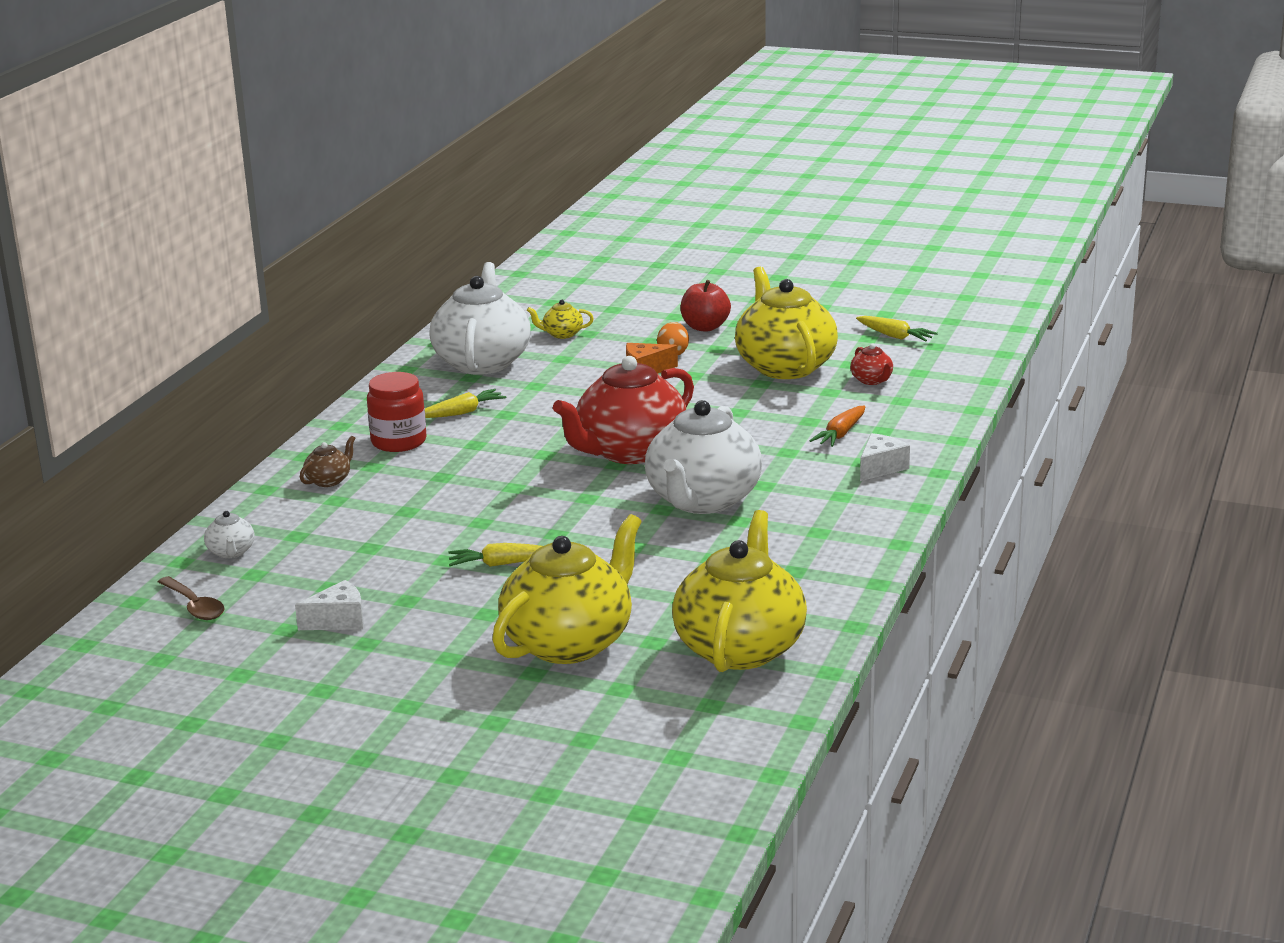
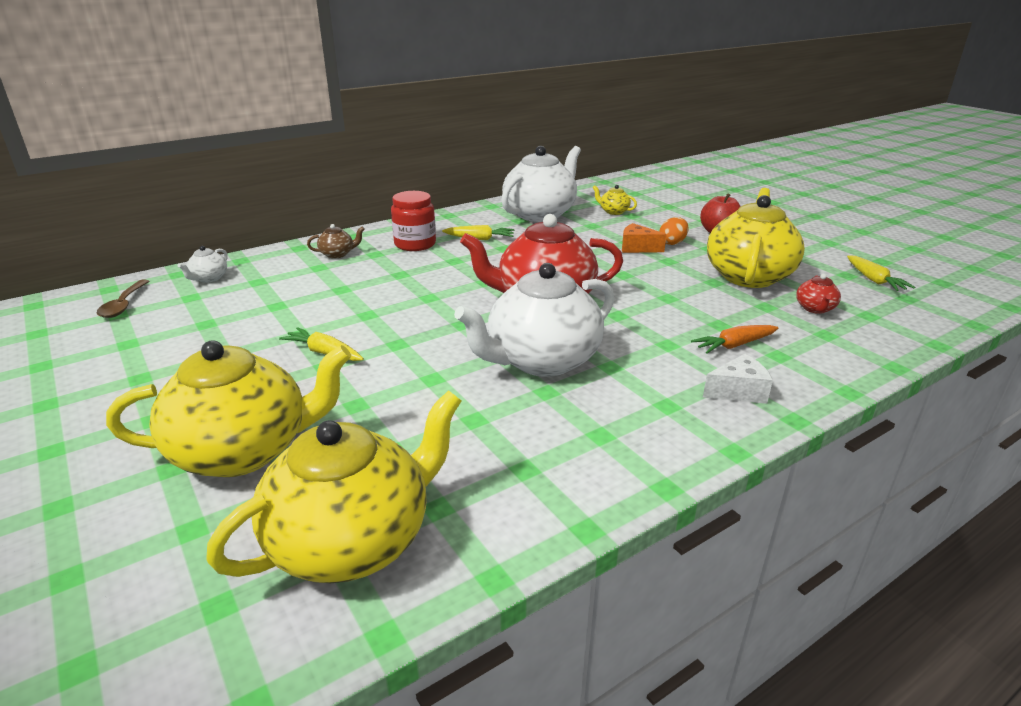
camera: 35 degrees right, 5 degrees up
white cheese [295,580,364,630] -> none

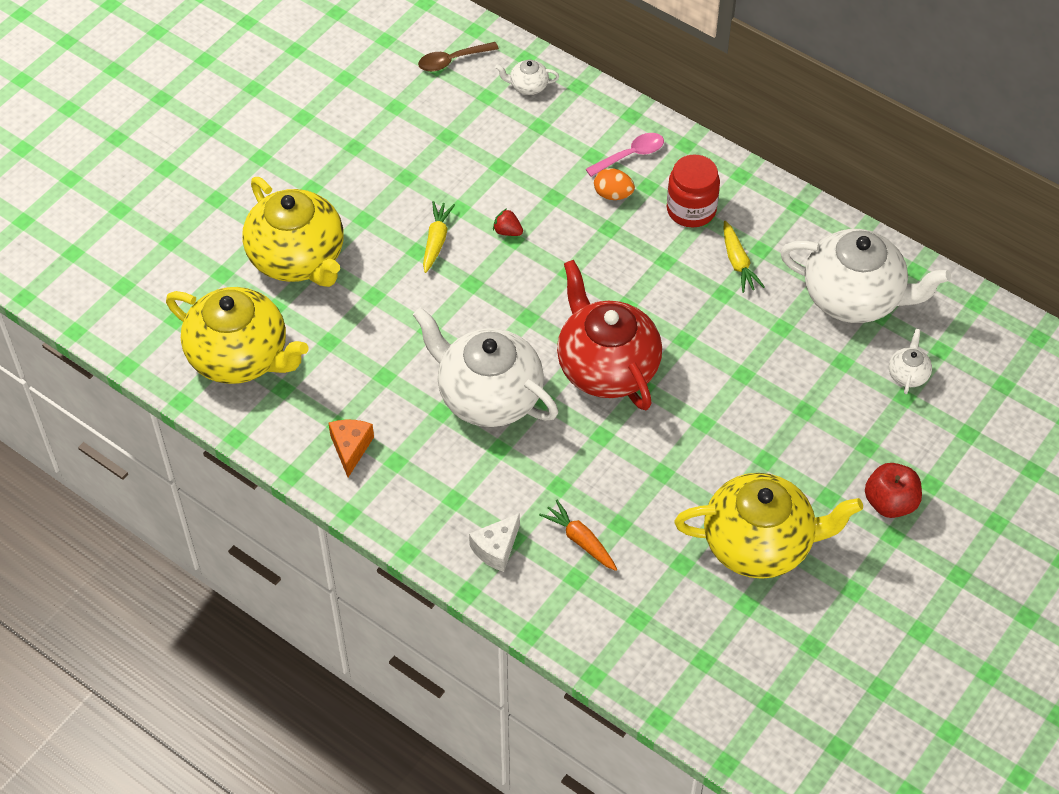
camera: 70 degrees right, 25 degrees up
brown teapot [307,224,365,258] -> pink spoon [586,133,664,177]
yellow teapot [592,185,637,215] -> white teapot [889,329,932,394]
orange cheese [622,223,667,253] -> orange cheese moved to [328,419,374,477]
orange egg [660,217,689,245] -> orange egg moved to [594,168,635,200]
white cheese [703,354,773,404] -> white cheese turned 75 degrees clockwise [469,513,520,572]
red teapot [796,274,841,314] -> none
yellow carrot [847,255,915,291] -> none
none -> red strawberry [493,208,523,236]

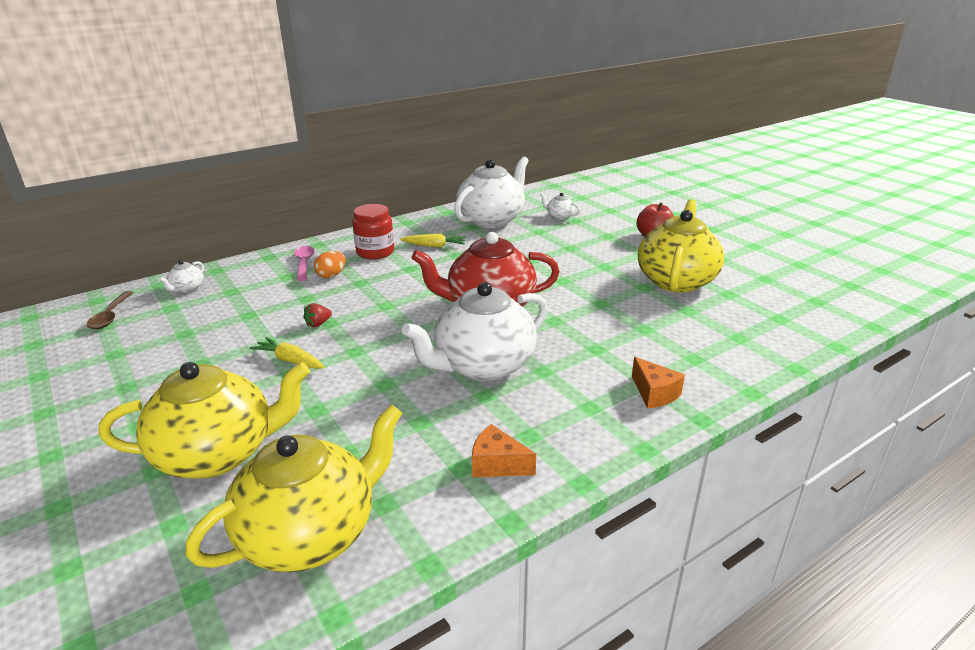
camera: 70 degrees left, 25 degrees down
white cheese [469,513,520,572] -> orange cheese [632,357,685,409]
orange carrot [539,500,617,571] -> none

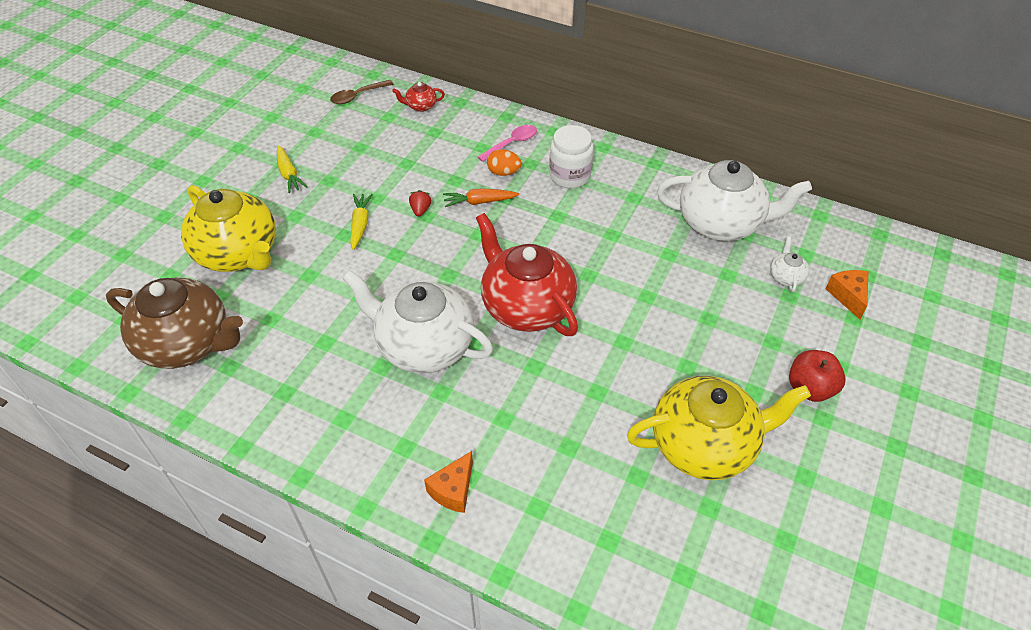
camera: 60 degrees right, 20 degrees up
white teapot [158,260,204,293] -> red teapot [392,82,445,112]
yellow teapot [185,404,402,572] -> brown teapot [106,278,243,369]
red strawberry [303,303,332,327] -> red strawberry turned 75 degrees clockwise [409,190,431,217]
red jar [352,204,394,259] -> white jar [549,125,594,188]
yellow carrot [400,234,466,247] -> yellow carrot moved to [277,145,307,193]
orange cheese [472,424,536,477] -> orange cheese moved to [826,270,869,319]
none -> orange carrot [443,188,519,207]

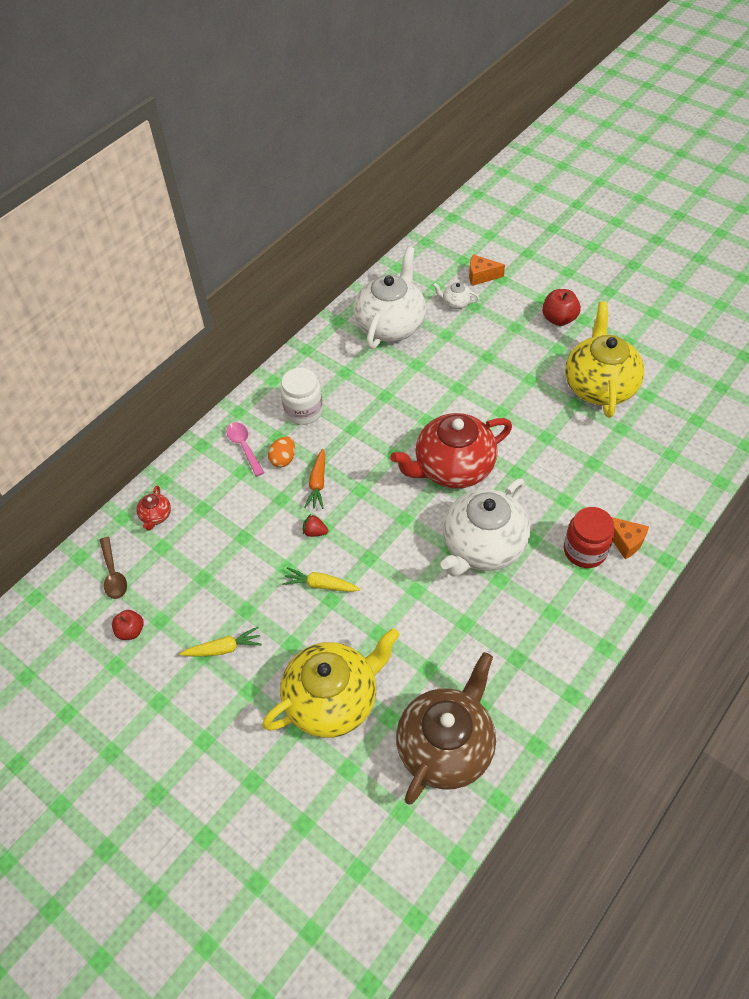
camera: 75 degrees left, 5 degrees up
none -> red apple [112,610,144,640]
none -> red jar [564,507,615,568]

